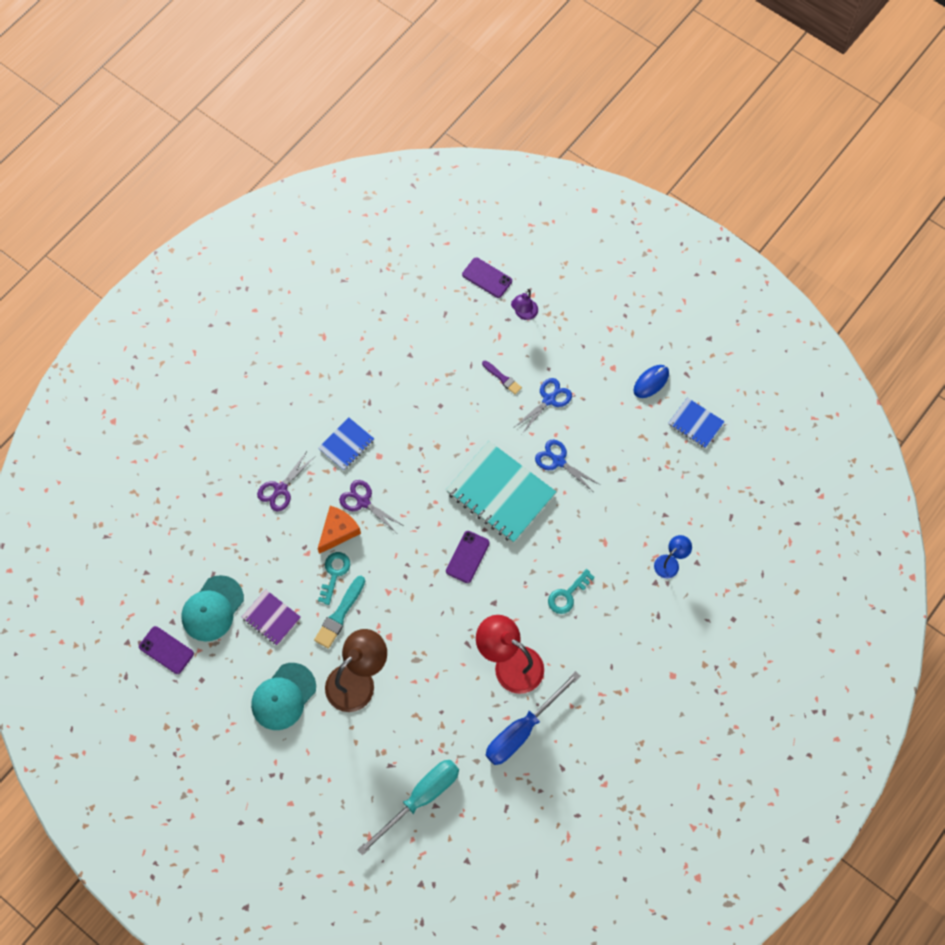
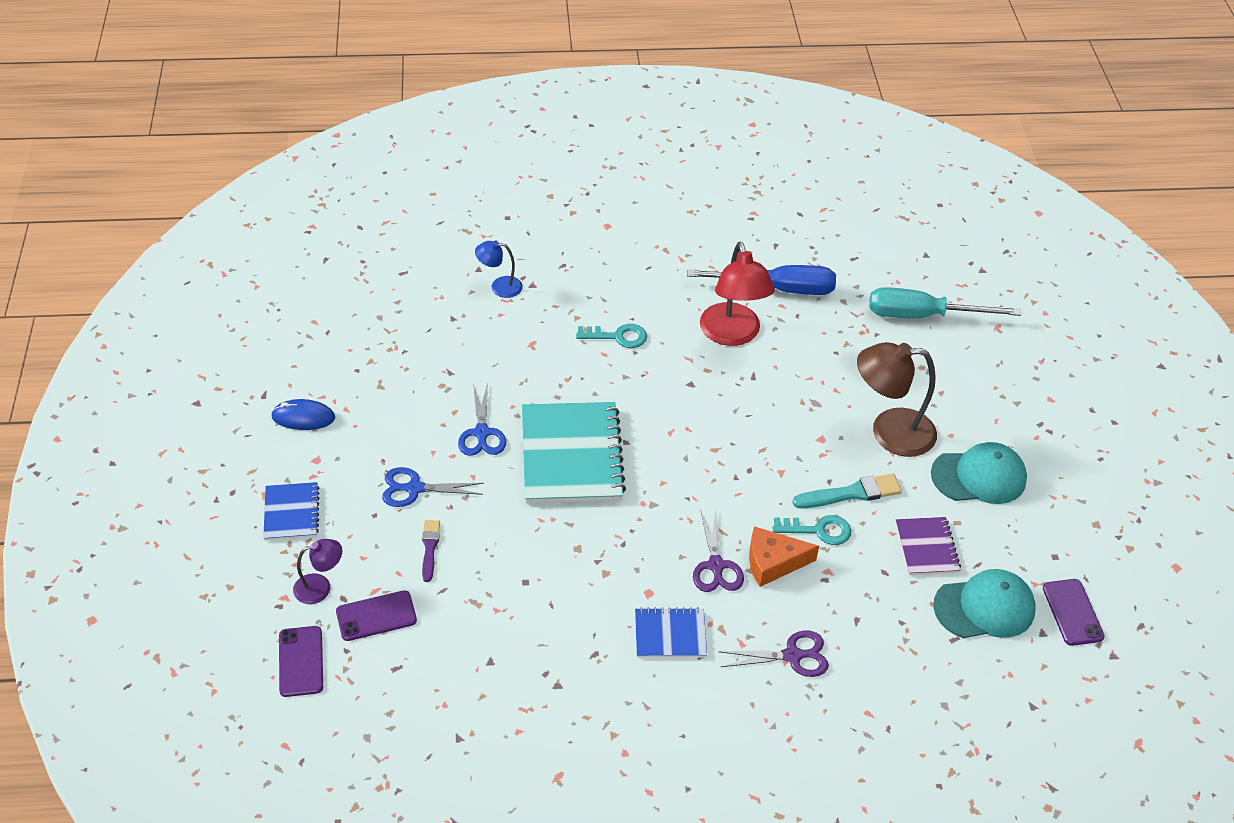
camera: 135 degrees left, 20 degrees down
turquoise key [318,552,350,605] -> turquoise key turned 150 degrees counterclockwise [773,515,851,545]
purple phone [446,531,490,583] -> purple phone moved to [336,590,417,641]
blue notebook [668,397,725,448] -> blue notebook moved to [263,482,320,541]

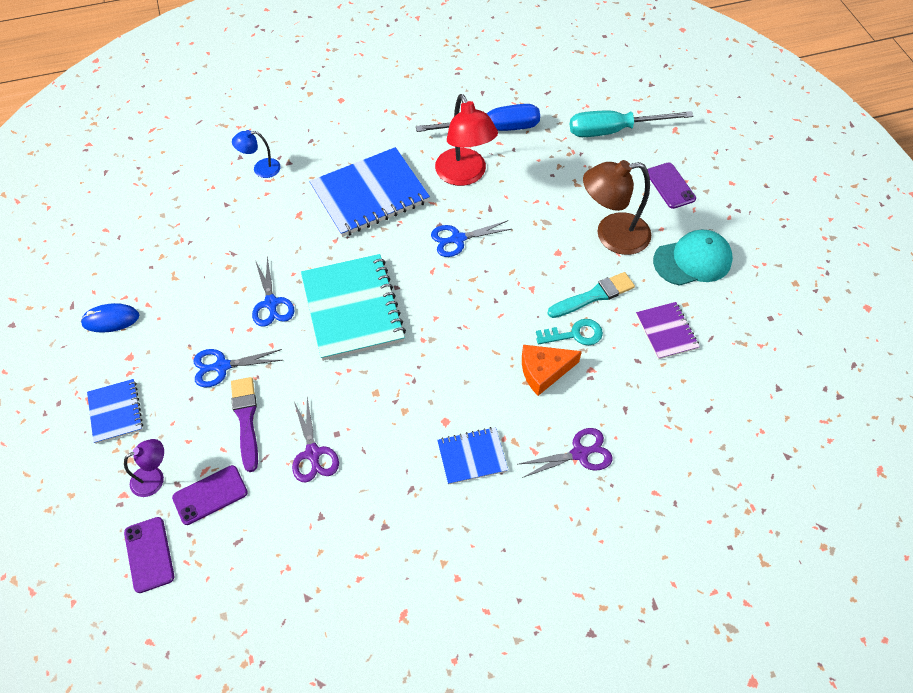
camera: 10 degrees left, 10 degrees up
purple brush [422,520,440,582] -> purple brush [231,377,258,472], size x1.57
turquoise key [576,324,647,348] -> blue notebook [309,147,430,237]
purple scissors [693,509,744,592] -> purple scissors moved to [292,398,339,483]
turquoise cap [933,569,1036,638] -> none
purple phone [1043,579,1105,646] -> purple phone moved to [647,162,696,209]
none -> blue scissors [431,220,512,257]

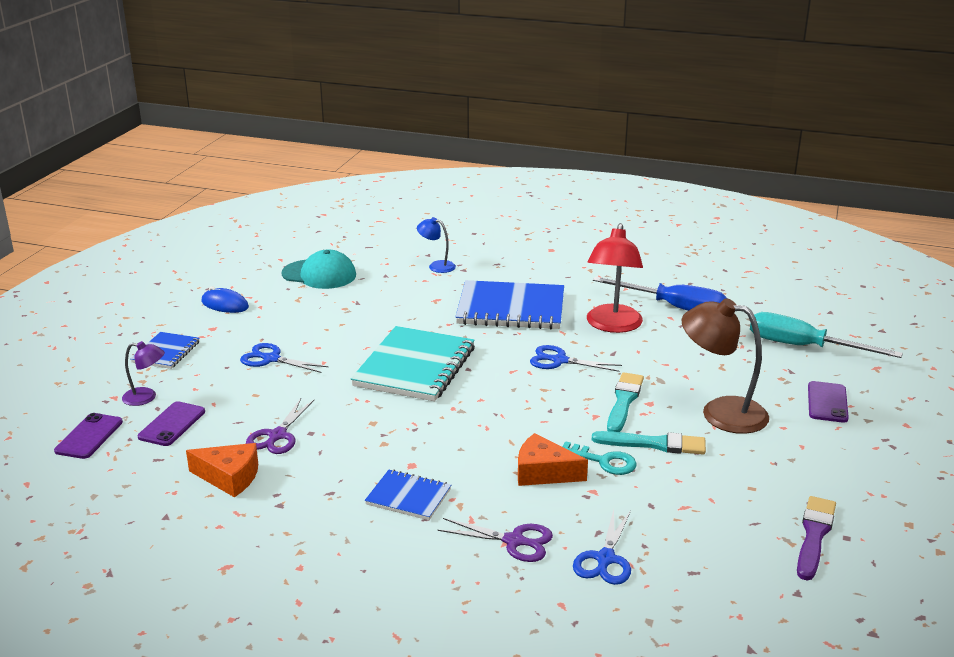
camera: 35 degrees right, 30 degrees down
purple phone [172,465,248,525] -> purple phone turned 75 degrees counterclockwise [138,401,205,446]
purple brush [231,377,258,472] -> purple brush moved to [797,496,836,580]
blue scissors [252,257,295,327] -> blue scissors moved to [573,510,631,585]
purple notebook [636,302,700,360] -> none
turquoise cap [653,230,733,286] -> turquoise cap moved to [282,249,356,289]
none -> orange cheese [186,443,258,498]
none -> turquoise brush [607,372,644,432]

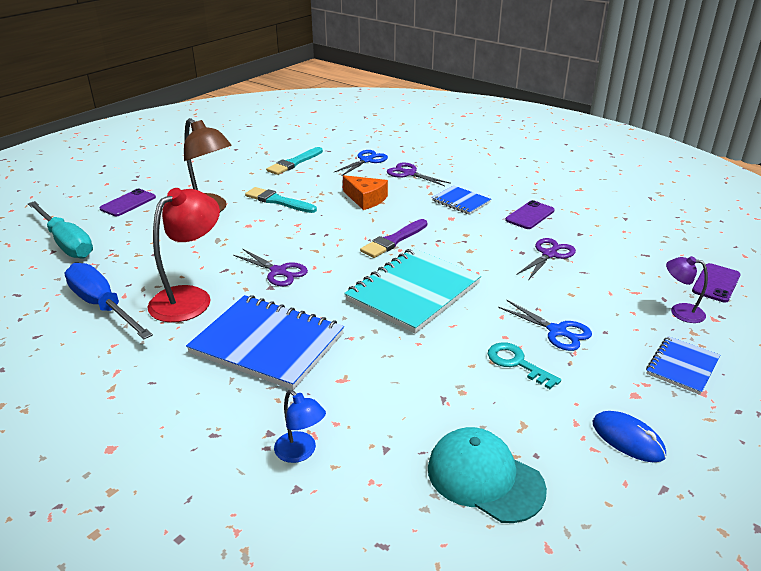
camera: 160 degrees left, 5 degrees up
purple phone [138,401,205,446] -> purple phone moved to [505,200,555,229]
orange cheese [186,443,258,498] -> none
blue scissors [530,345,622,372] -> purple scissors [233,249,308,287]
turquoise key [562,441,637,475] -> turquoise key moved to [488,342,561,389]
turquoise brush [607,372,644,432] -> turquoise brush moved to [266,147,323,175]
purple brush [797,496,836,580] -> purple brush moved to [360,219,427,258]

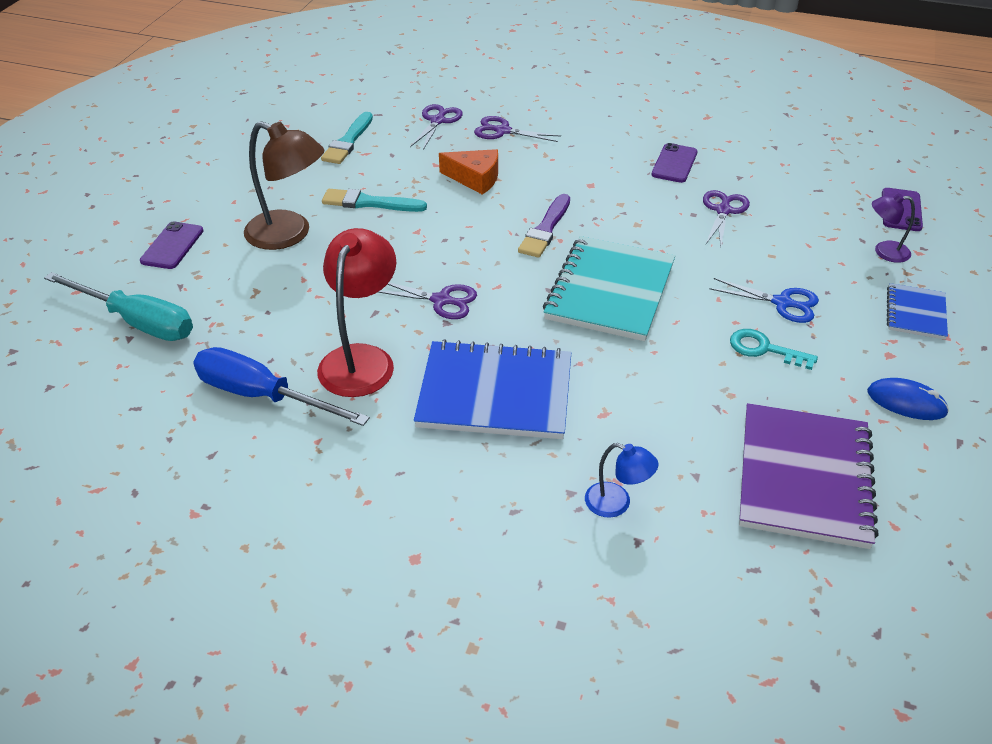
camera: 20 degrees left, 10 degrees up
blue scissors [334,150,388,176] -> purple scissors [410,104,463,150]
turquoise cap [428,427,547,523] -> purple notebook [739,403,879,549]
blue notebook [432,185,491,215] -> none

